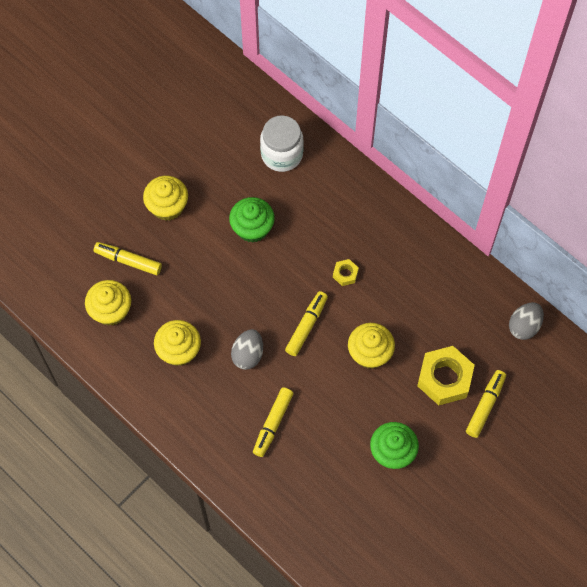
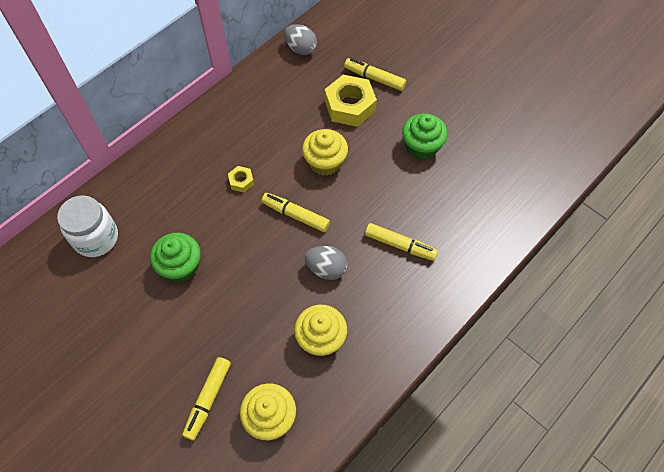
camera: 90 degrees left, 5 degrees down
yellow cupcake [143,176,188,221] -> none

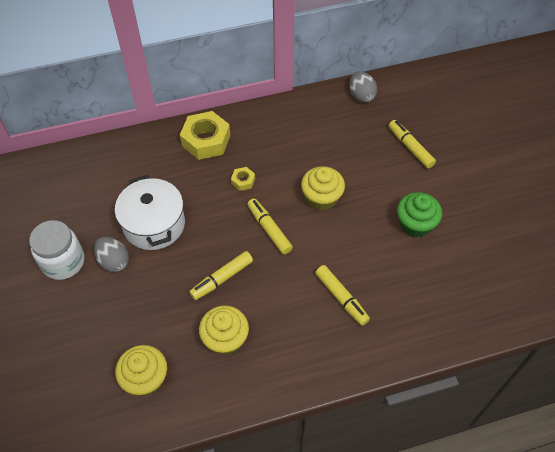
camera: 30 degrees right, 5 degrees down
white jar [57,195,118,257] -> white jar moved to [29,220,84,280]
green cupcake [150,233,201,282] -> white pot [115,175,185,250]
yellow marker [182,357,231,441] -> yellow marker moved to [189,251,253,300]
grey egg [305,246,348,280] -> grey egg moved to [94,237,129,272]
yellow nut [325,75,377,127] -> yellow nut moved to [180,111,230,160]

